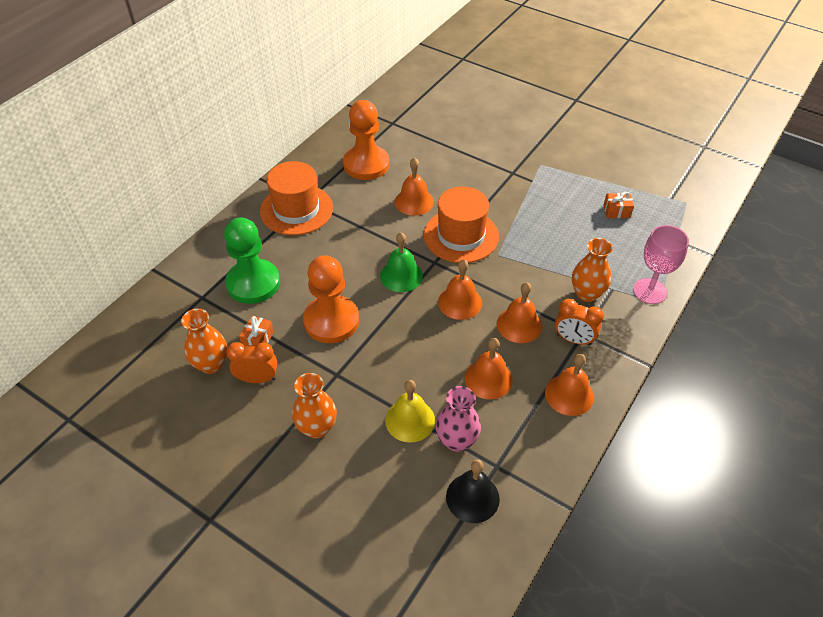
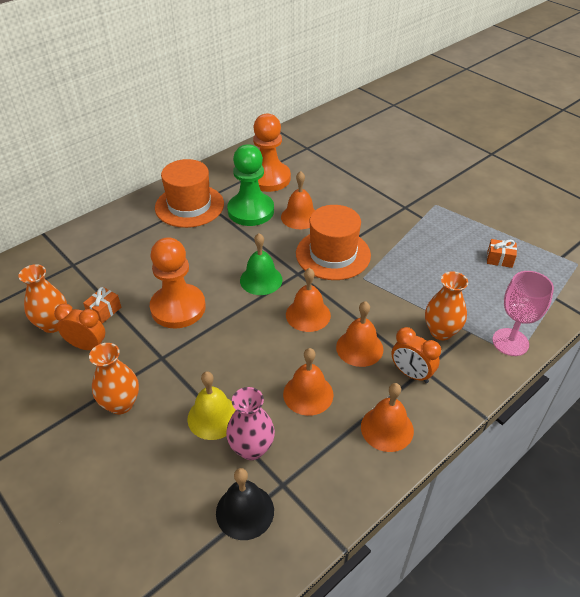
camera: 15 degrees right, 5 degrees down
green pawn [224,217,280,304] -> green pawn moved to [227,144,274,226]

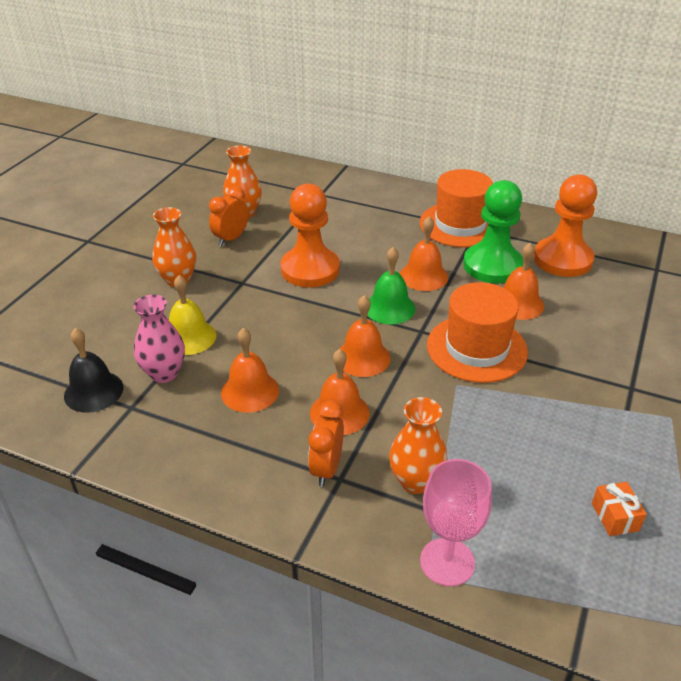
camera: 65 degrees right, 5 degrees down
orange clock [54,304,105,350] -> orange clock turned 135 degrees counterclockwise [209,186,249,246]
orange gift [83,287,121,324] -> none
orange bell [361,383,414,452] -> orange bell moved to [400,216,448,291]

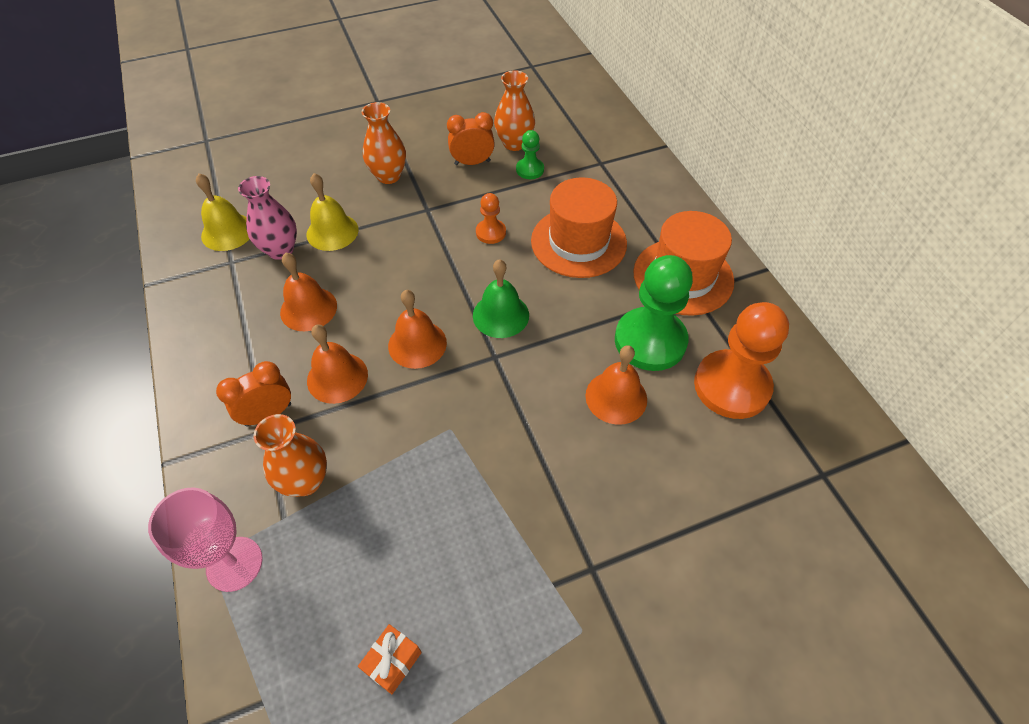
camera: 45 degrees right, 15 degrees up
black bell [64,328,123,413] -> yellow bell [196,173,249,251]
orange pawn [280,184,340,287] -> orange pawn [476,193,506,244], size x0.48
orange bell [400,216,448,291] -> none
orange hat [427,282,528,383] -> orange hat moved to [531,177,627,278]
none -> green pawn [516,130,544,179]

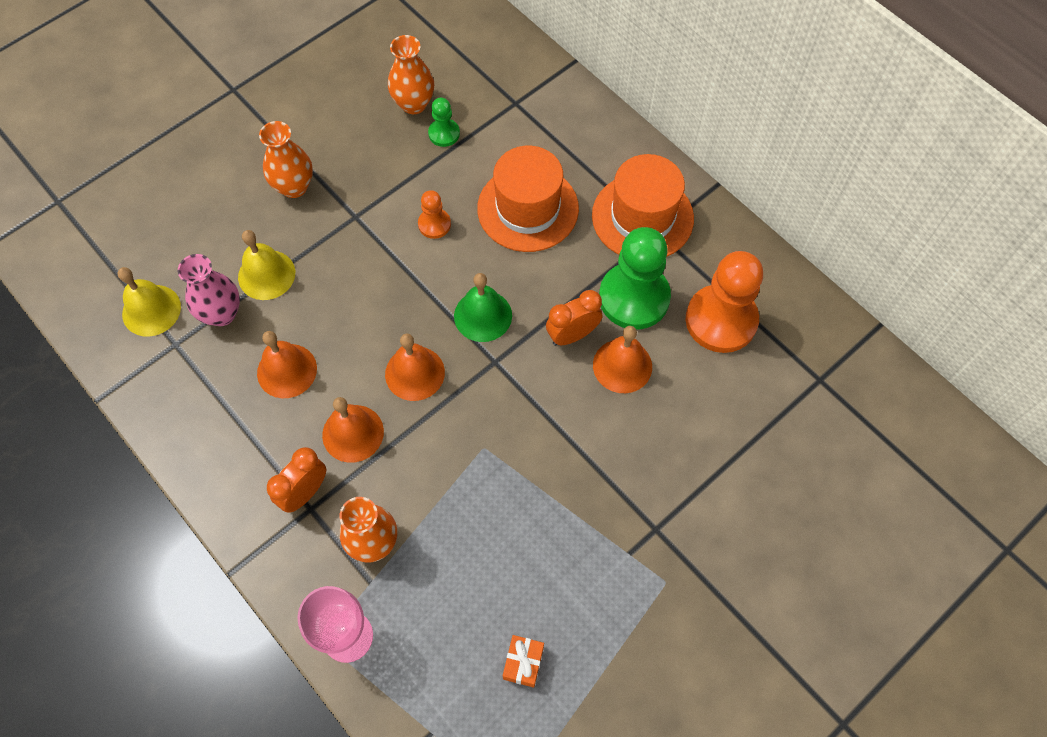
camera: 20 degrees left, 10 degrees up
orange clock [447,112,495,165] -> orange clock moved to [546,290,602,346]

